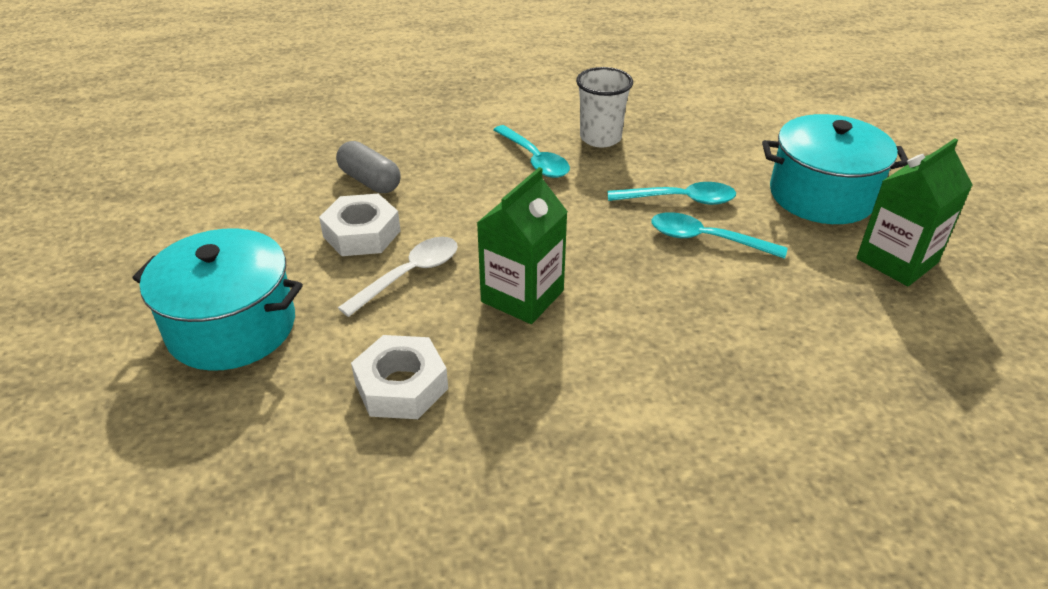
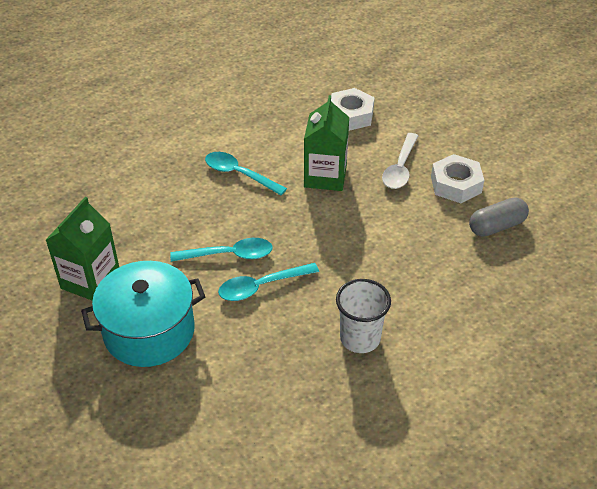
camera: 155 degrees right, 5 degrees up
turquoise pot [132,228,303,371] -> none
grey capsule [336,141,401,193] -> grey capsule turned 45 degrees counterclockwise [469,197,529,237]
turquoise spoon [493,125,570,178] -> turquoise spoon moved to [205,152,287,195]

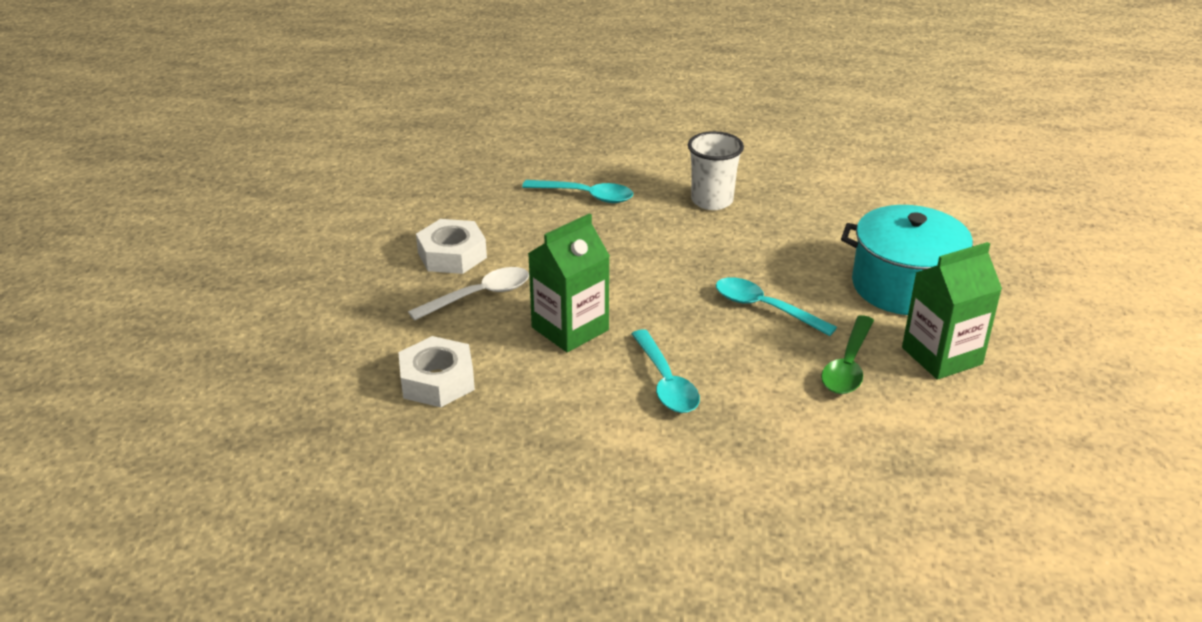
camera: 140 degrees left, 10 degrees down
turquoise spoon [218,263,319,301] -> turquoise spoon moved to [522,180,633,203]
grey capsule [469,197,529,237] -> none
none -> green spoon [821,315,874,394]

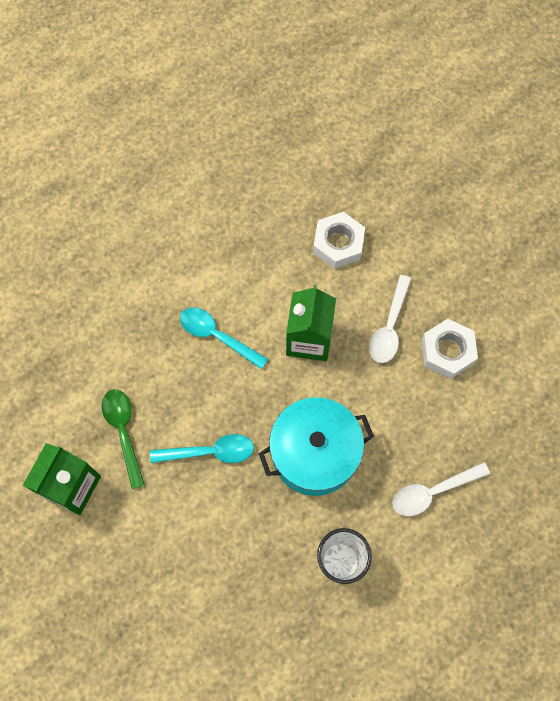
camera: 140 degrees right, 35 degrees up
turquoise spoon [522,180,633,203] -> white spoon [392,462,490,516]
turquoise pot [841,205,973,315] -> turquoise pot moved to [258,397,374,496]

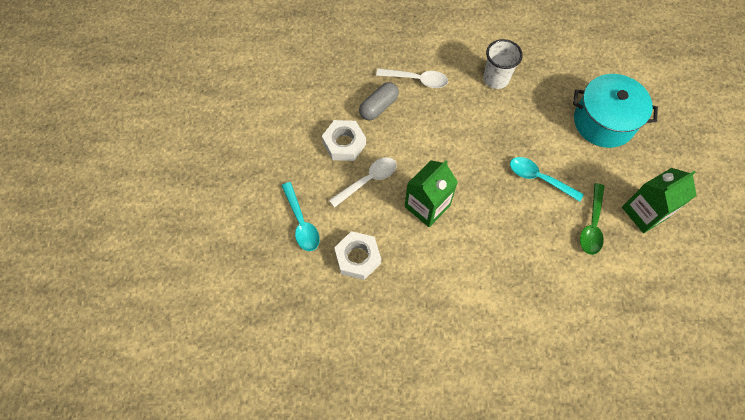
camera: 145 degrees left, 5 degrees down
turquoise spoon [180,307,268,369] -> turquoise spoon moved to [282,182,320,251]
turquoise pot [258,397,374,496] -> turquoise pot moved to [573,74,658,148]
none -> grey capsule [359,82,399,120]

